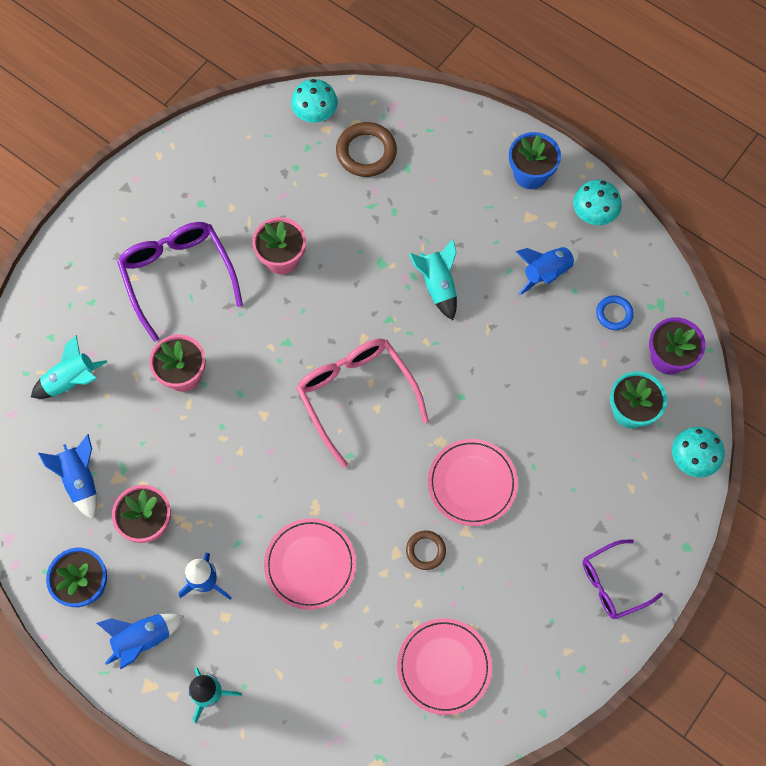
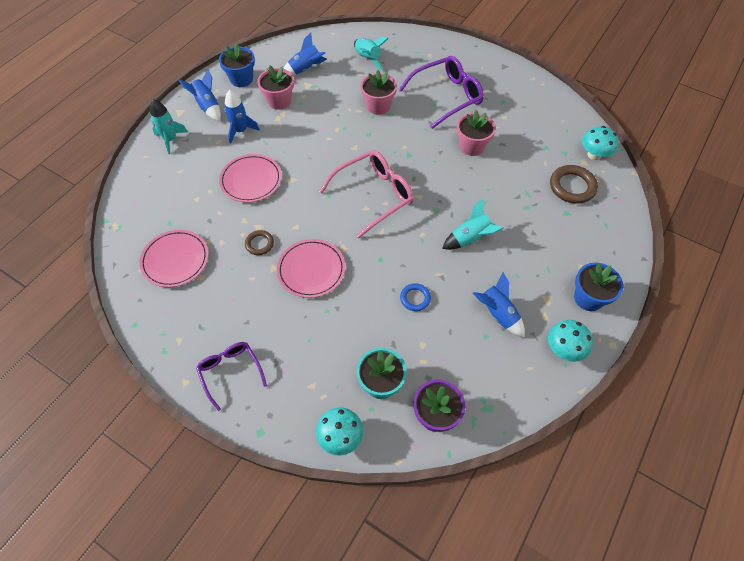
camera: 85 degrees right, 10 degrees down
blue ring [596,295,634,330] -> blue ring moved to [400,283,431,311]

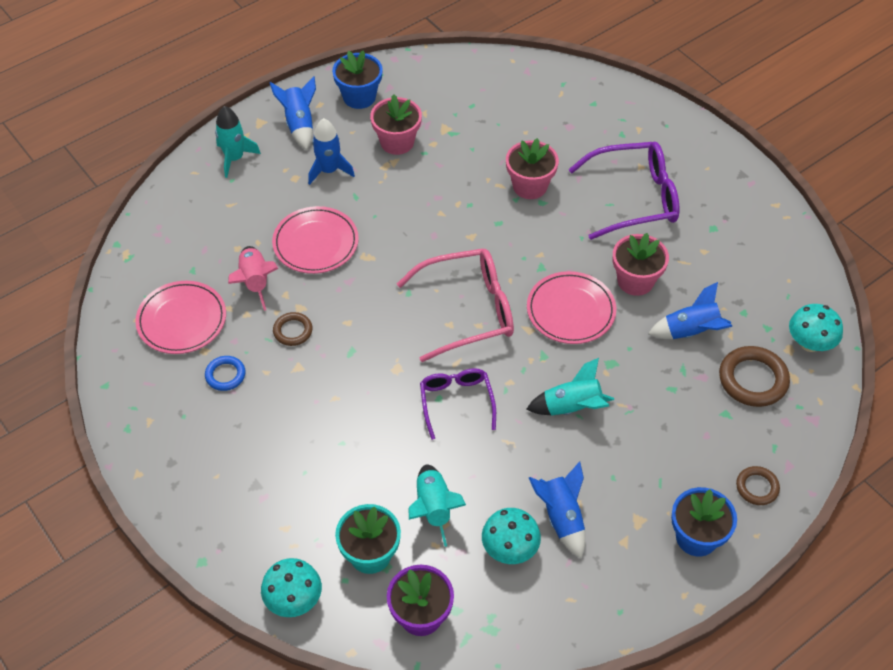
camera: 20 degrees right, 5 degrees down
purple glasses [196,342,267,411] -> purple glasses moved to [420,368,496,440]
pink plate [277,239,345,298] -> pink plate moved to [527,271,616,344]
blue rocket [283,33,327,76] -> blue rocket moved to [648,282,732,339]
turquoise rocket [354,37,389,70] -> turquoise rocket moved to [408,465,466,547]
blue ring [400,283,431,311] -> blue ring moved to [205,356,246,391]
turquoise mushroom [548,320,593,362] -> turquoise mushroom moved to [482,508,541,564]
none -> pink rocket [228,246,278,311]
none -> brown ring [736,466,780,505]

